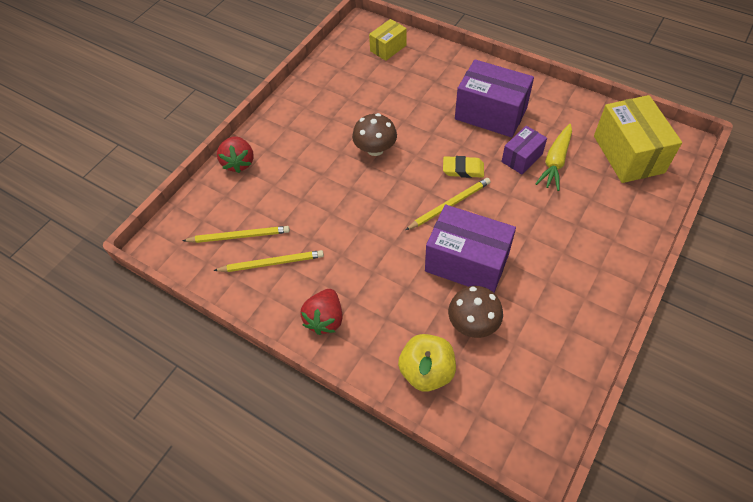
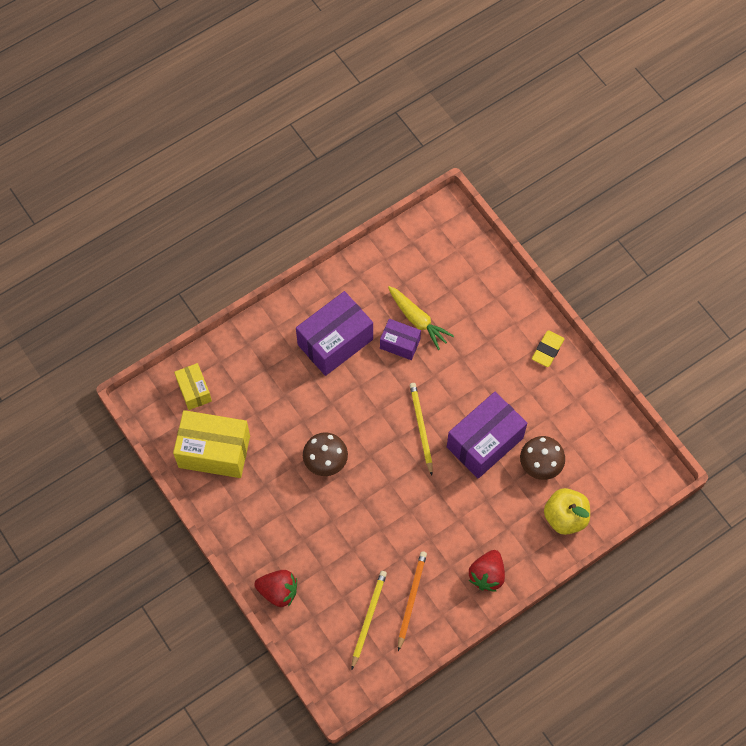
camera: 70 degrees left, 10 degrees up
yellow pencil [213,250,324,272] -> orange pencil [398,551,427,651]
red strawberry [300,289,343,335] -> red strawberry turned 75 degrees clockwise [469,550,505,592]
yellow eraser [443,156,484,178] -> yellow eraser moved to [532,330,564,367]
purple box [501,126,547,175] -> purple box turned 45 degrees counterclockwise [380,319,421,360]
yellow box [594,95,682,183] -> yellow box moved to [173,410,250,478]

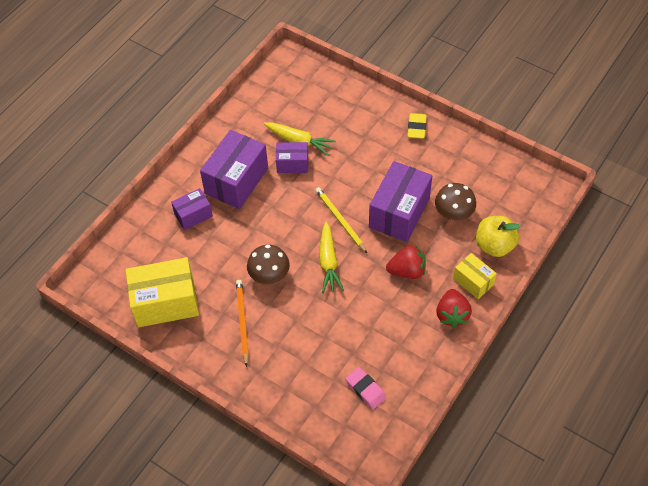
camera: 20 degrees left, 10 degrees down
yellow box [174,363,212,410] -> yellow box moved to [453,253,497,299]
red strawberry [254,570,297,607] -> red strawberry moved to [386,245,426,279]
yellow pencil [351,571,387,669] -> pink eraser [345,367,387,409]
orange pencil [398,551,427,651] -> orange pencil moved to [236,280,249,367]
none -> purple box [171,188,213,230]
none -> yellow carrot [319,222,344,293]

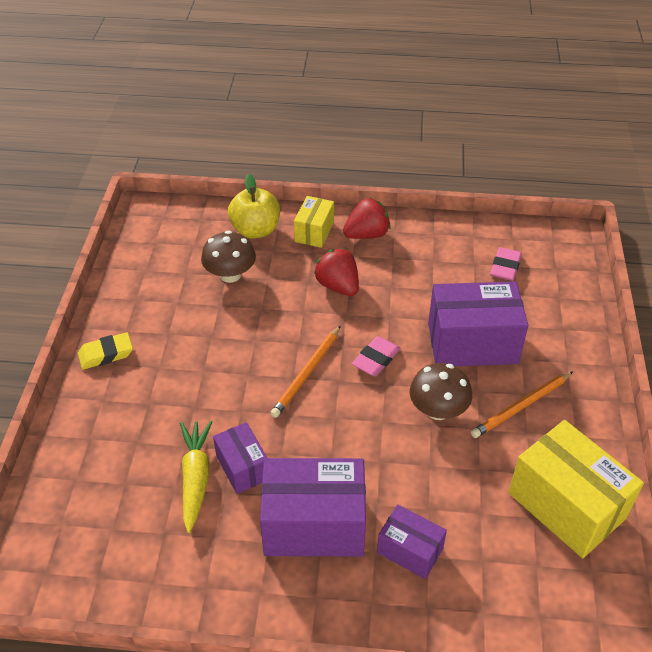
camera: 120 degrees left, 10 degrees down
yellow pencil [315,187,367,253] -> orange pencil [270,326,341,418]
yellow carrot [319,222,344,293] -> pink eraser [352,336,401,376]
purple box [369,161,432,242] -> purple box moved to [428,281,528,366]

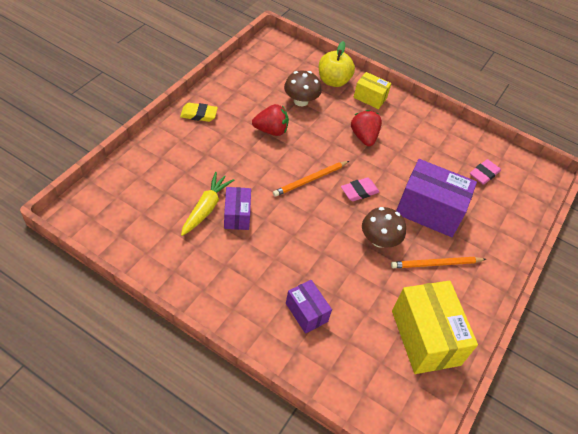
camera: 20 degrees right, 5 degrees up
purple box [260,458,366,557] -> none
yellow box [294,196,334,248] -> yellow box turned 75 degrees clockwise [353,72,391,109]
red strawberry [343,198,391,239] -> red strawberry moved to [252,104,289,136]

